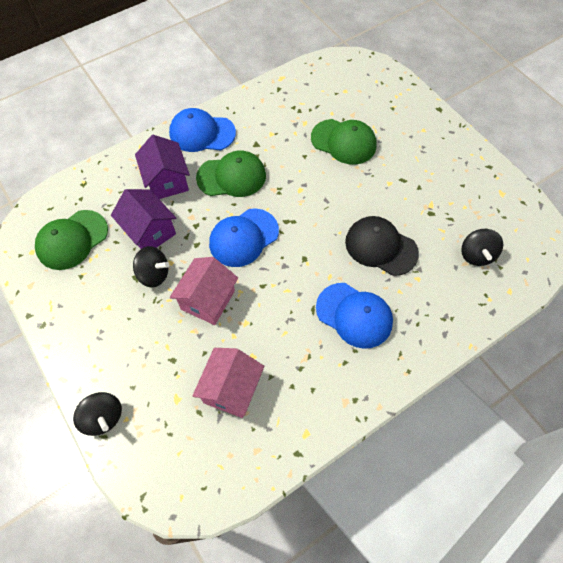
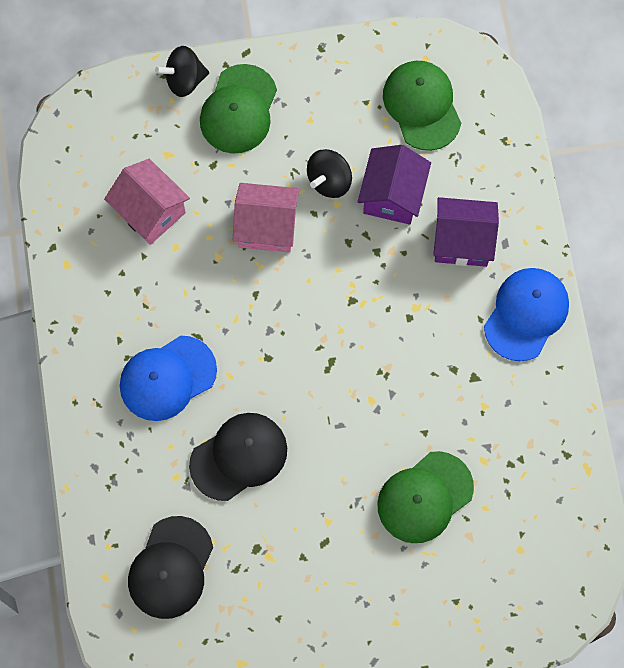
camera: 115 degrees right, 10 degrees up
purple house [111,189,176,249] -> purple house turned 60 degrees counterclockwise [358,145,431,225]
pink house [170,257,238,325] -> pink house turned 45 degrees counterclockwise [233,183,299,253]
green cap [196,150,266,197] -> green cap moved to [200,64,277,154]
blue cap [209,208,279,267] -> none
black spinning top [461,229,503,266] -> black cap [128,516,213,619]

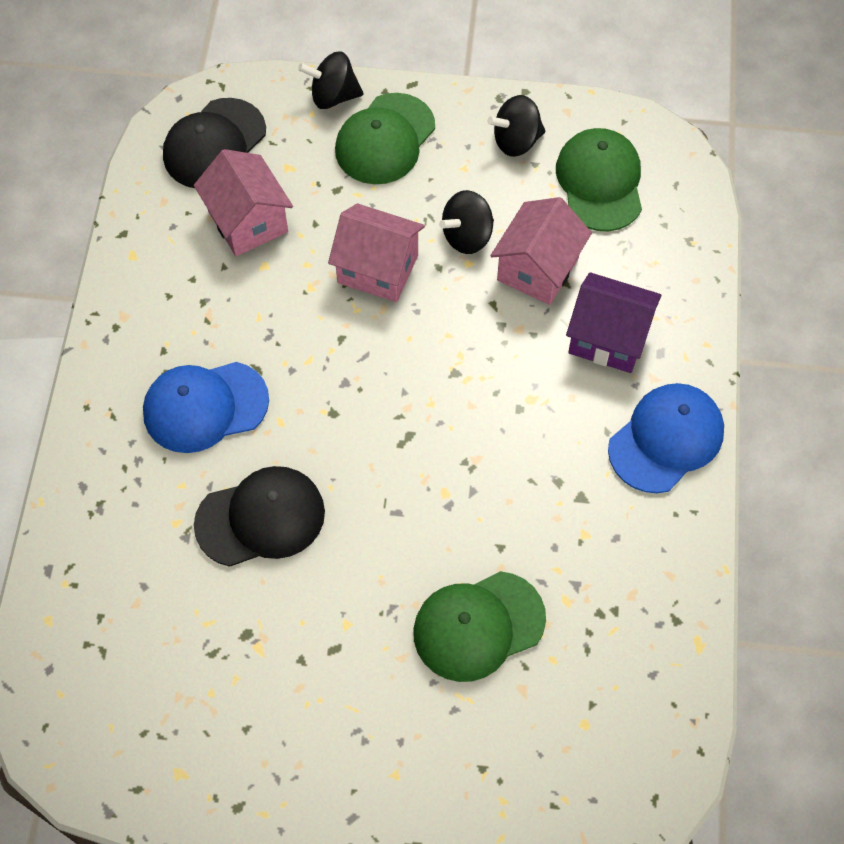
camera: 15 degrees right, 10 degrees down
black cap [128,516,213,619] -> black cap moved to [163,98,266,188]
purple house [358,145,431,225] -> pink house [490,197,592,305]
none -> black spinning top [487,95,545,157]

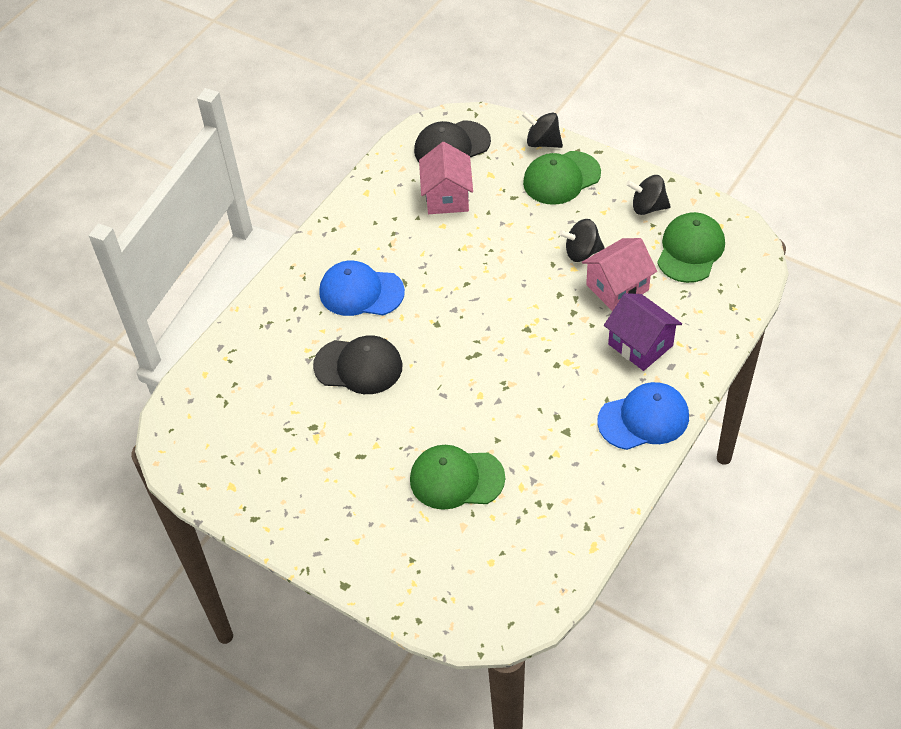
camera: 30 degrees right, 10 degrees down
pink house [328,203,425,302] -> none

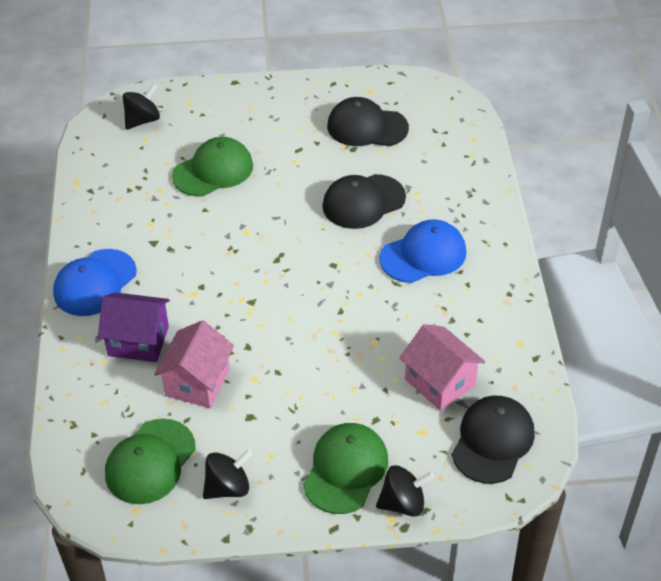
camera: 140 degrees right, 5 degrees down
black spinning top [559,219,604,262] -> black spinning top moved to [123,83,160,130]
green cap [657,212,725,283] -> green cap turned 45 degrees clockwise [105,419,196,504]
none -> black cap [327,97,409,146]

